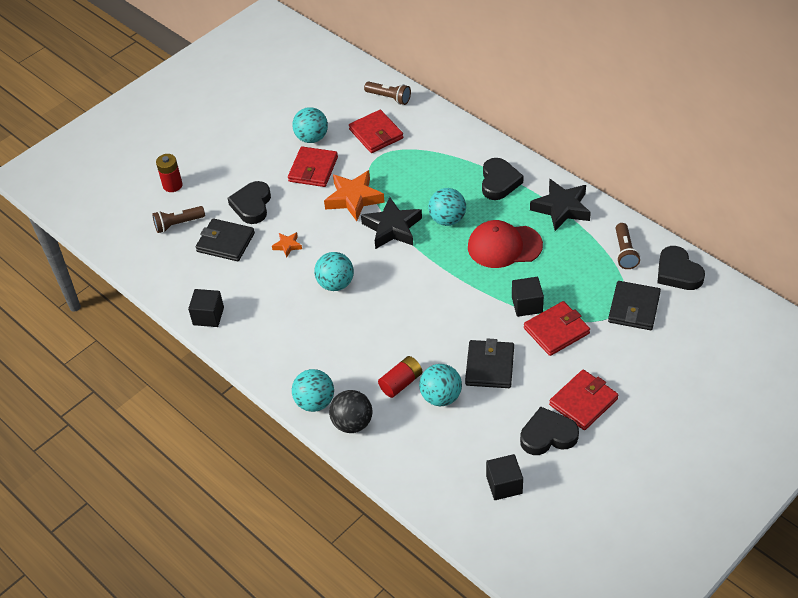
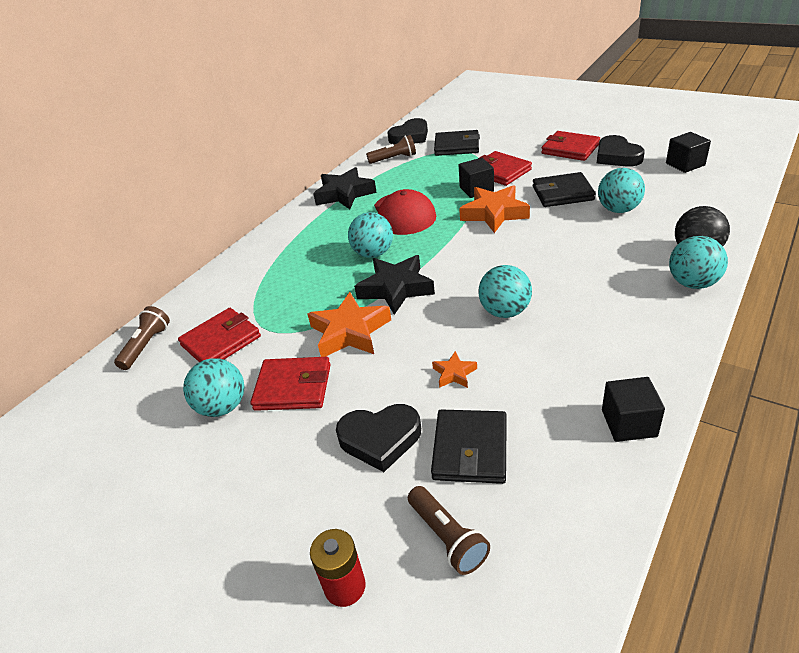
camera: 100 degrees left, 10 degrees down
red battery [378,356,422,398] -> none
black heart [482,158,524,200] -> none
none -> orange star [459,185,530,233]

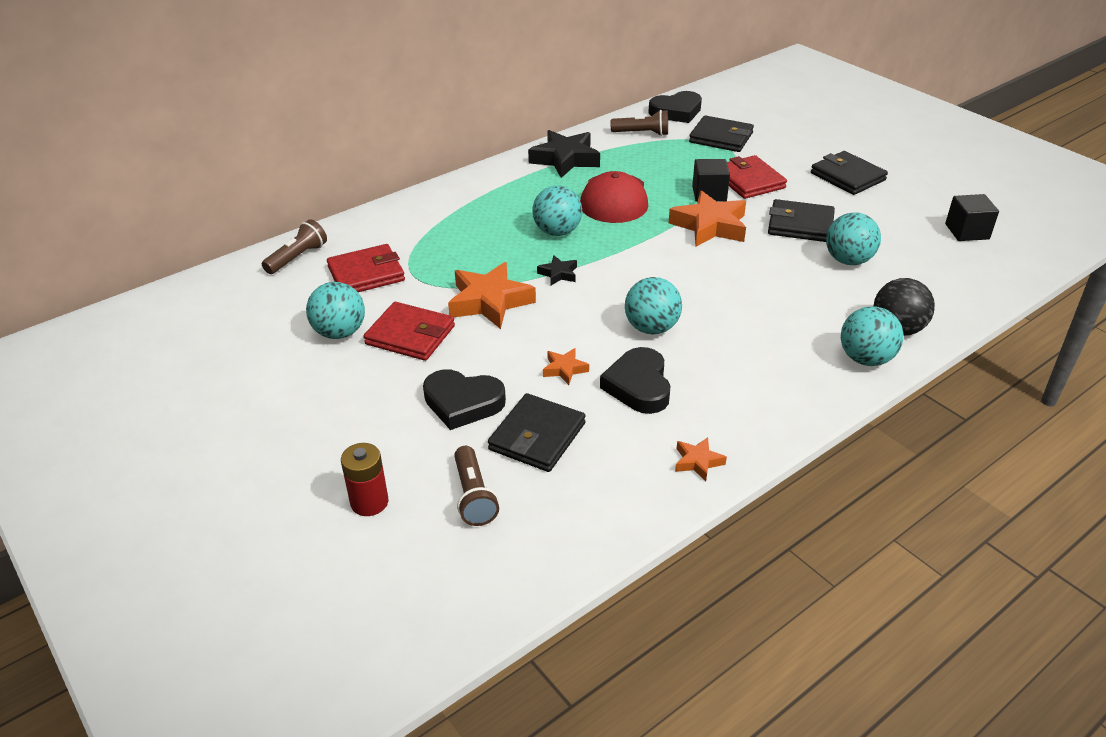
camera: 15 degrees right, 0 degrees up
black star [354,255,435,315] -> black star [537,255,577,285], size x0.49
red wallet [541,131,600,161] -> black wallet [811,151,888,195]
black heart [597,135,645,167] -> black heart moved to [600,347,671,414]
black cube [602,377,665,442] -> orange star [675,437,727,481]

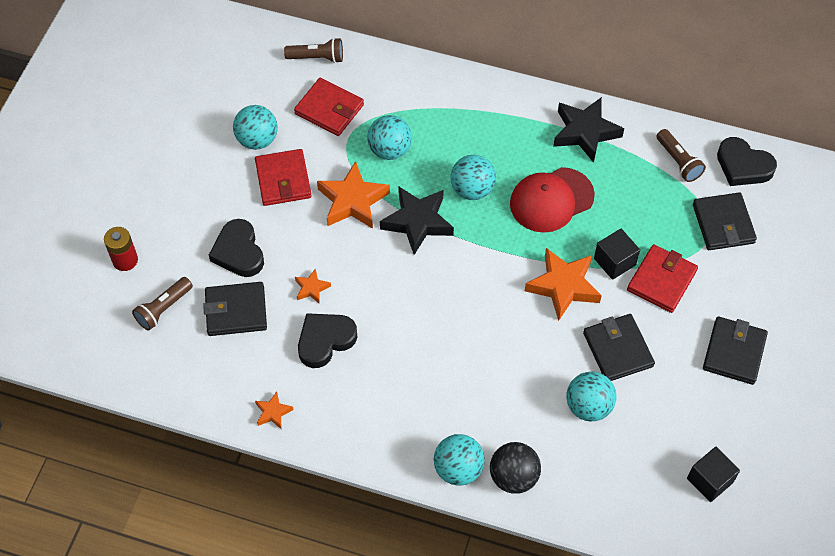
camera: 55 degrees right, 20 degrees up
black star [537,255,577,285] -> black star [380,186,454,255], size x2.05
turquoise ball [625,277,682,334] -> turquoise ball moved to [367,115,412,160]

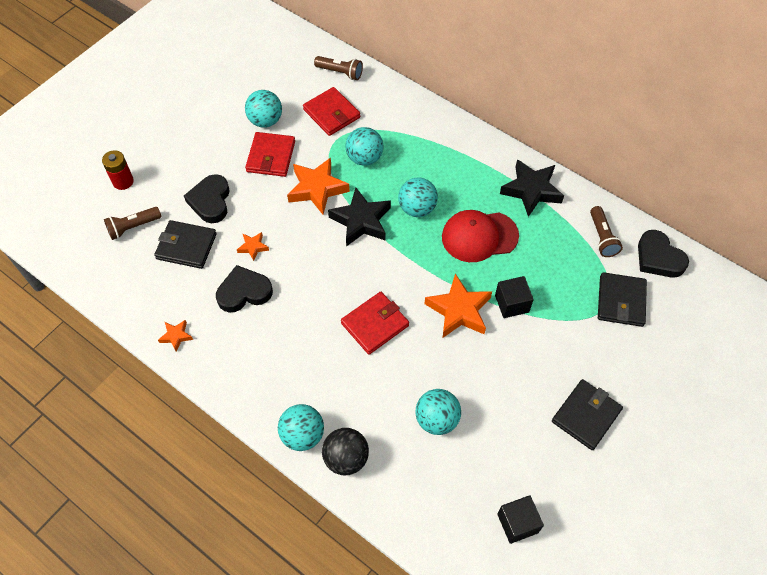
camera: 20 degrees right, 0 degrees up
black wallet [583,314,655,381] -> none
red wallet [627,244,698,313] -> red wallet moved to [341,292,409,355]

